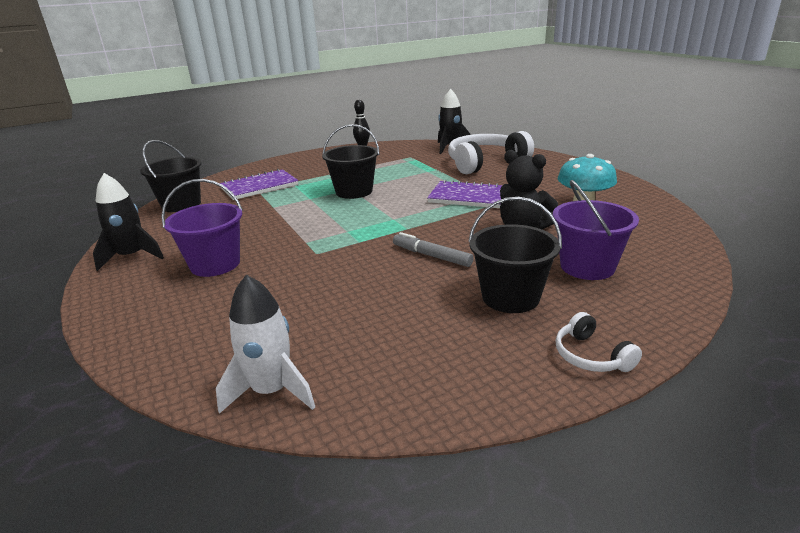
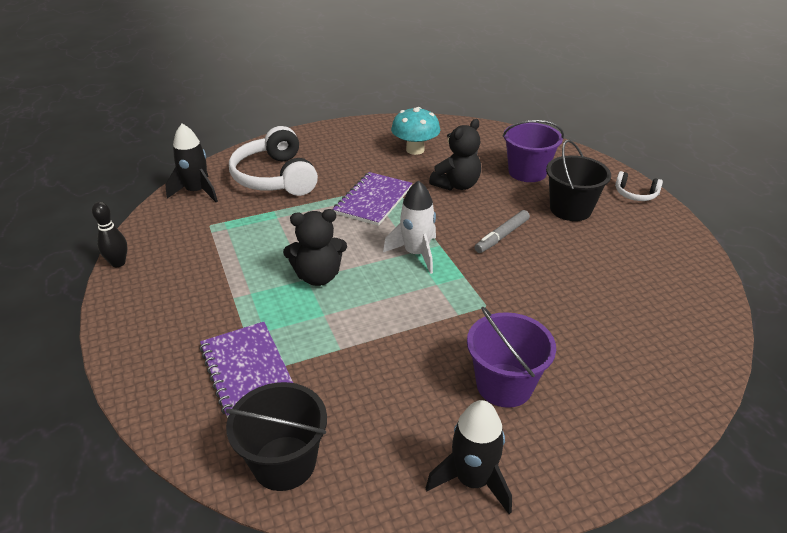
camera: 85 degrees left, 10 degrees up
white rocket [216,275,315,414] -> white rocket moved to [383,180,436,274]
black bucket [322,124,379,199] -> black teddy bear [283,209,347,286]
white headphones [555,312,642,372] -> white headphones turned 45 degrees clockwise [615,171,663,201]

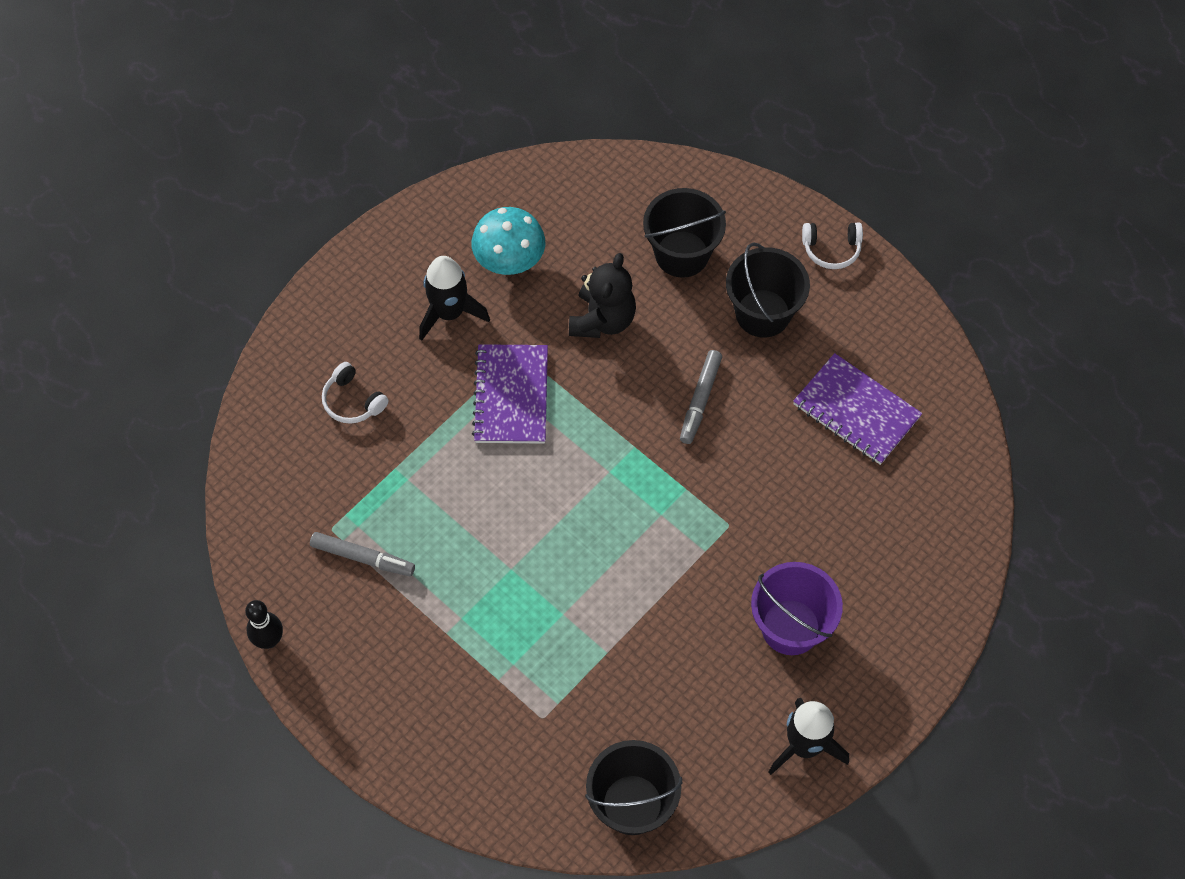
camera: 25 degrees left, 25 degrees up
black rocket [165,124,218,202] -> black rocket moved to [419,256,490,341]
purple notebook [199,322,293,418] -> purple notebook moved to [793,353,922,465]
white headphones [229,126,318,196] -> white headphones [322,362,388,424], size x0.47
black teddy bear [283,209,347,286] -> none
white rocket [383,180,436,274] -> none
purple bucket [502,120,564,182] -> black bucket [643,188,726,278]
none -> grey marker [310,532,415,576]

